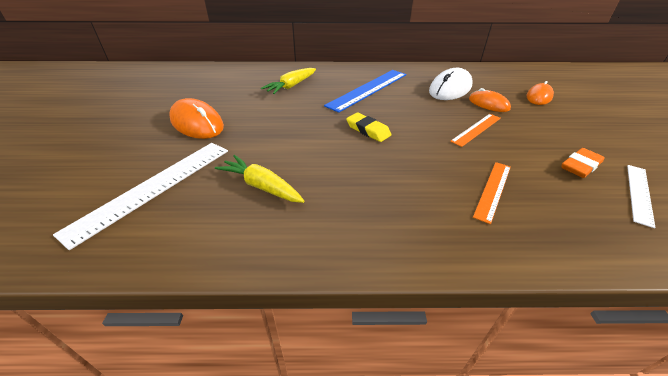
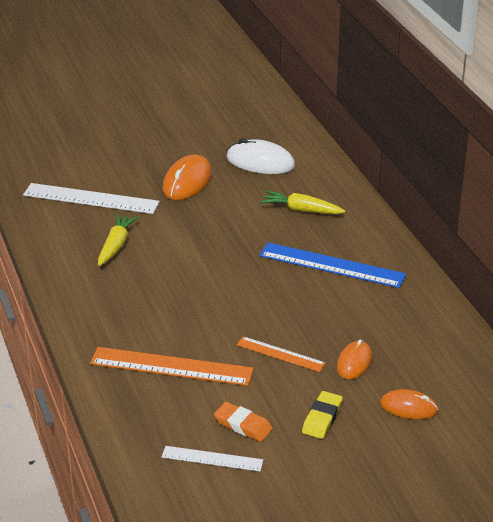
camera: 70 degrees right, 5 degrees down
yellow eraser [346,113,391,142] -> yellow eraser moved to [302,391,343,439]
white mouse [429,68,473,100] -> white mouse moved to [226,138,295,174]
orange ruler [473,162,511,224] -> orange ruler [90,347,254,386], size x1.74

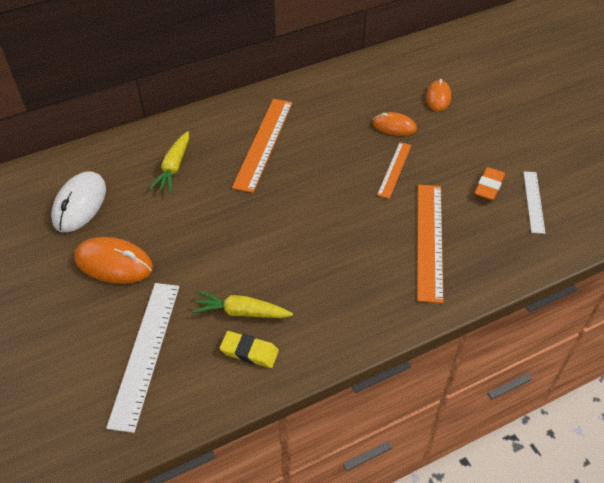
camera: 95 degrees left, 15 degrees up
blue ruler [260,242,406,288] -> orange ruler [232,99,293,193]
yellow eraser [302,391,343,439] -> yellow eraser moved to [220,331,279,368]

